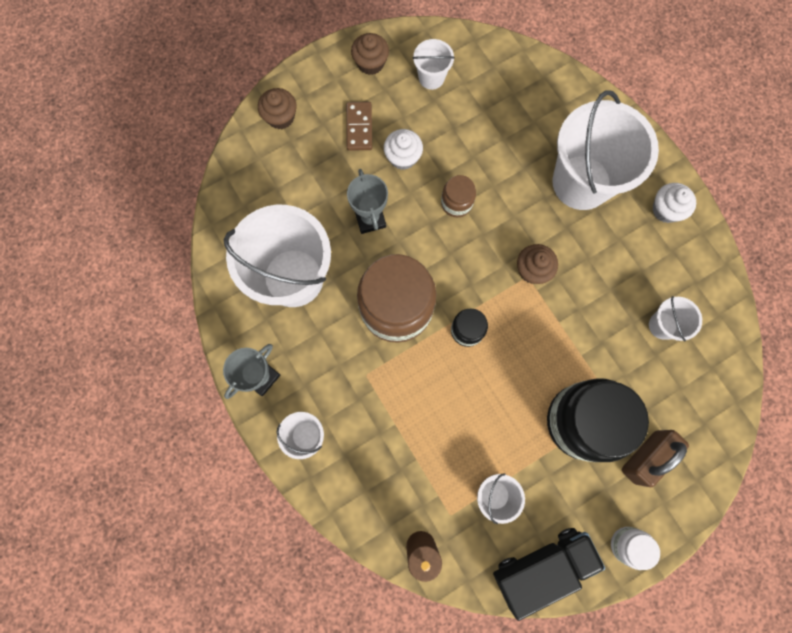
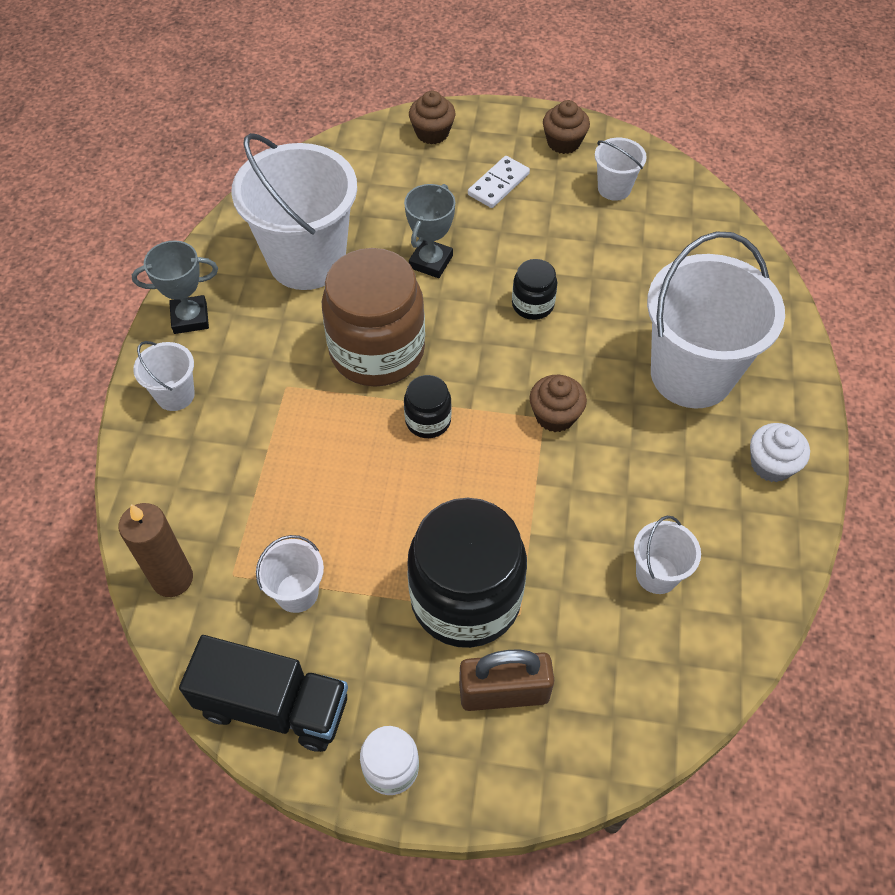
camera: 40 degrees right, 20 degrees down
brown domino [346,102,372,151] -> white domino [468,156,530,208]
white cupcake [384,129,423,170] -> none
brown jar [441,175,476,217] -> black jar [512,259,557,320]

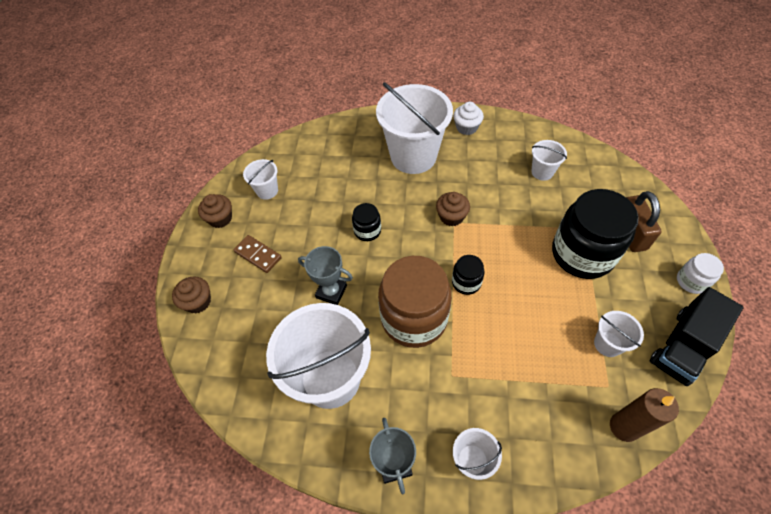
camera: 90 degrees left, 0 degrees up
black truck [179,635,348,752] -> black truck turned 150 degrees counterclockwise [650,287,744,386]
white domino [468,156,530,208] -> brown domino [233,235,282,273]

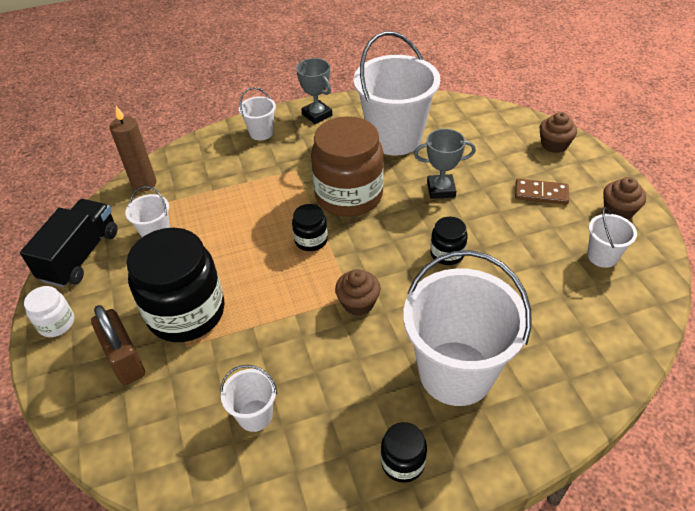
camera: 155 degrees right, 10 degrees down
white cupcake [453,102,484,135] -> black jar [381,422,427,483]

